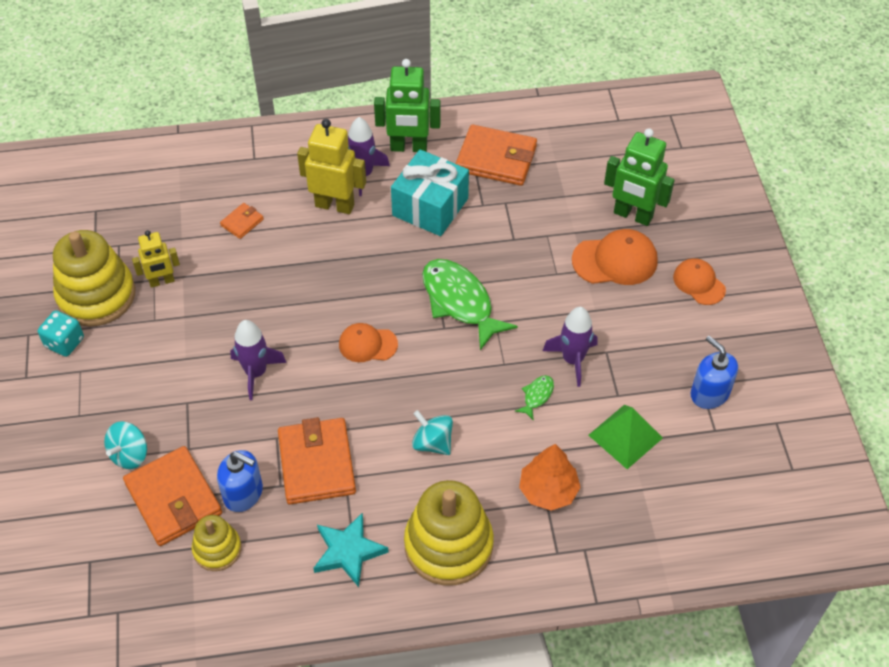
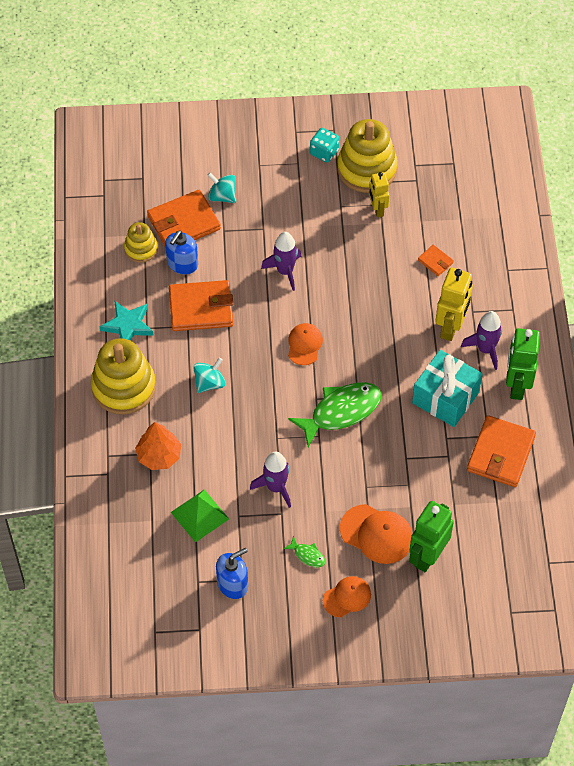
camera: 95 degrees right, 5 degrees up
green fish [515,375,554,421] -> green fish moved to [283,536,325,567]
orange cap [572,229,658,285] -> orange cap turned 60 degrees counterclockwise [340,504,412,564]

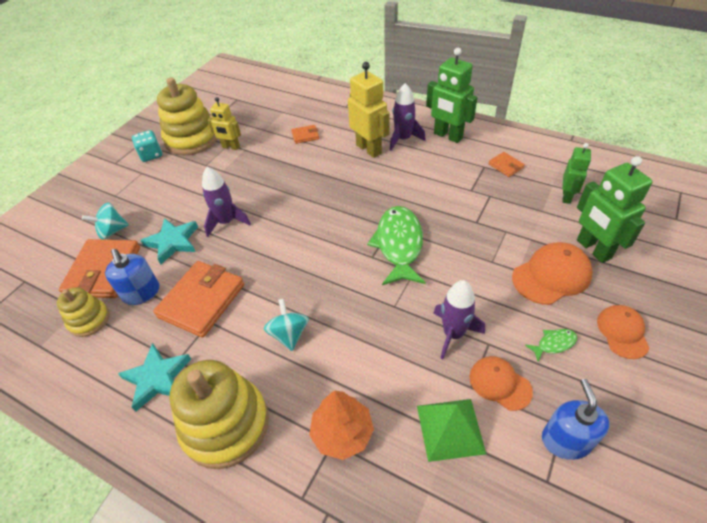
camera: 55 degrees left, 10 degrees down
orange cap [288,323,323,365] -> orange cap moved to [469,356,533,411]
turquoise gift [412,350,483,427] -> none
orange wallet [467,415,536,487] -> orange wallet [488,152,525,177], size x0.47
none -> turquoise star [140,218,198,265]
none -> green robot [562,143,591,204]

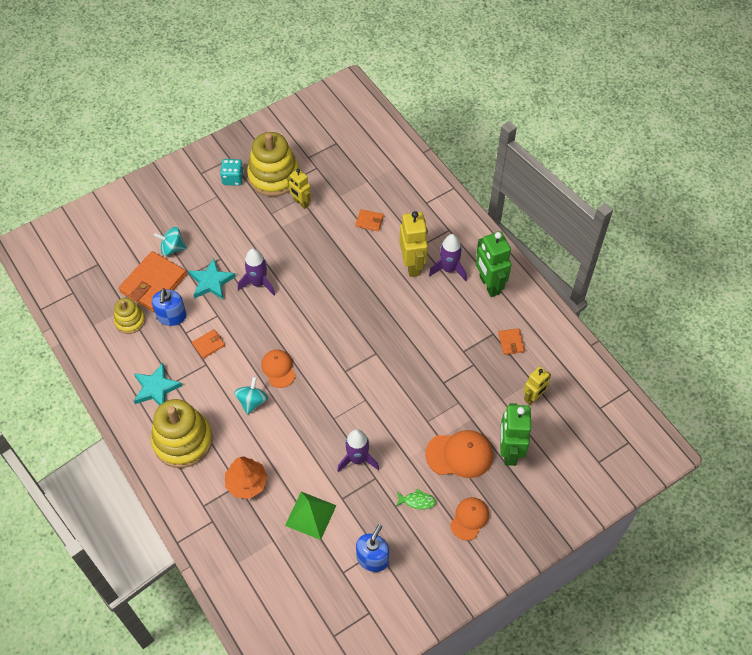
camera: 25 degrees right, 10 degrees up
orange wallet [153,261,244,338] -> orange wallet [192,329,225,359], size x0.47
green fish [367,206,426,285] -> none
orange cap [469,356,533,411] -> orange cap moved to [261,350,296,388]
green robot [562,143,591,204] -> yellow robot [523,366,551,405]

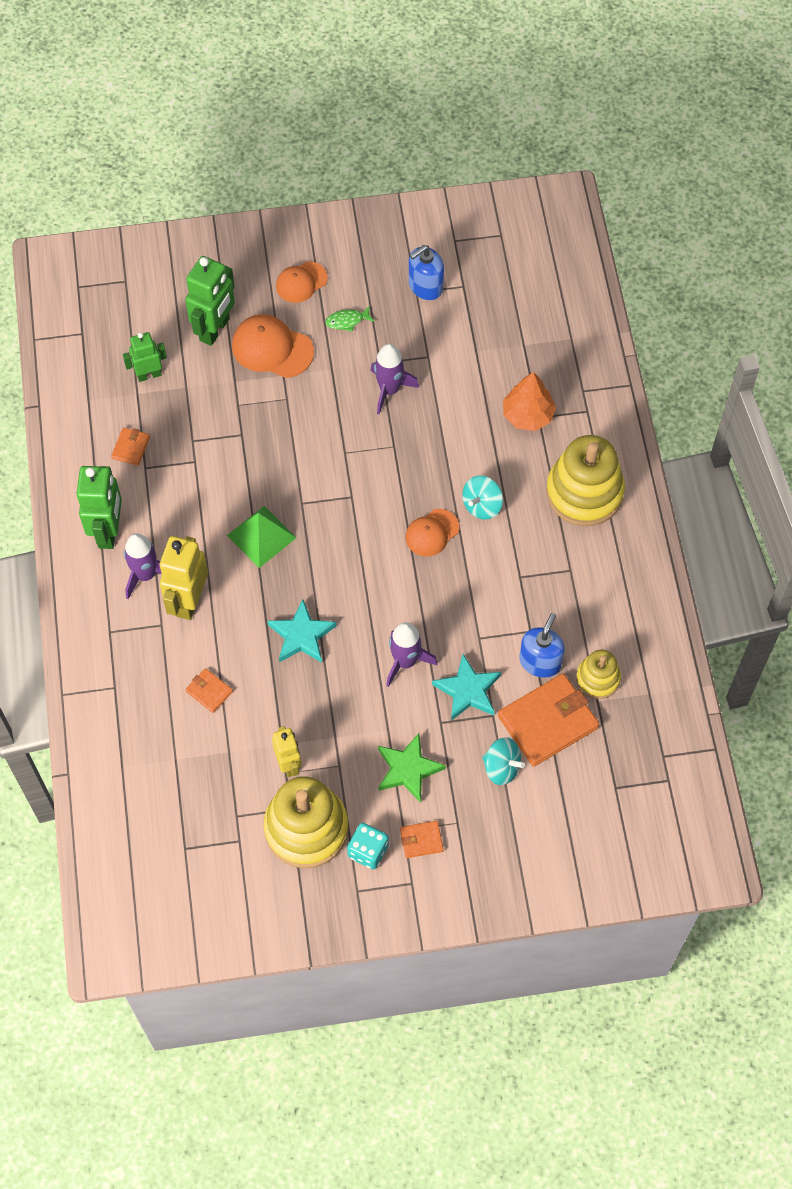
camera: 155 degrees left, 5 degrees up
turquoise star [134,363,182,405] -> turquoise star moved to [268,599,337,663]
orange wallet [192,329,225,359] -> orange wallet moved to [400,821,444,858]
orange cap [261,350,296,388] -> orange cap turned 45 degrees clockwise [405,509,459,557]
green pyramid [285,492,337,540] -> green pyramid moved to [227,506,296,568]
green fish [395,489,436,509] -> green fish turned 45 degrees counterclockwise [325,306,375,332]
yellow robot [523,366,551,405] -> green robot [123,332,167,382]
none -> green star [378,733,446,803]

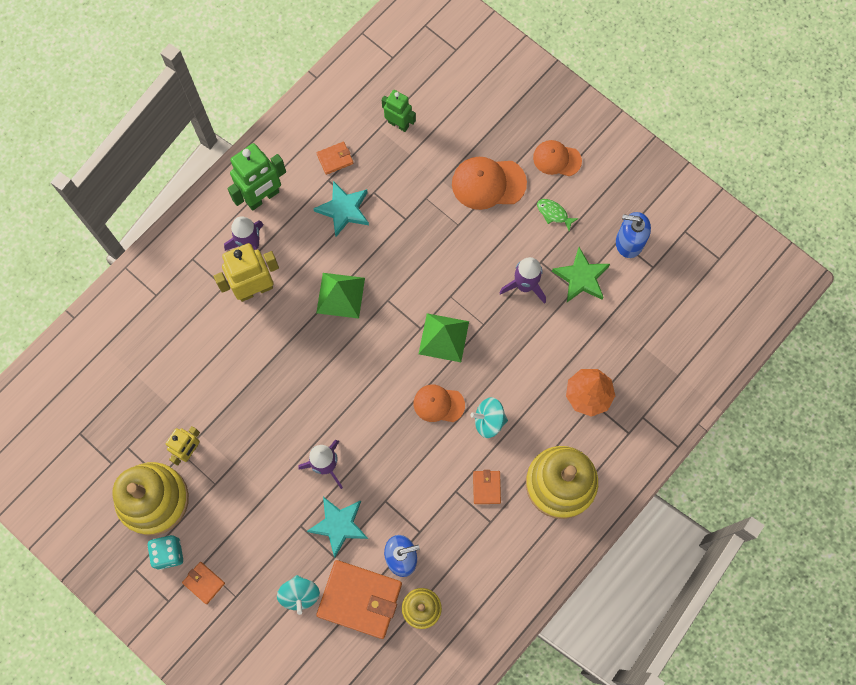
camera: 50 degrees right, 10 degrees up
green robot [185,256,235,346] -> none
orange wallet [185,668,233,713] -> orange wallet moved to [473,470,501,504]
orange cap [232,315,314,378] -> orange cap turned 75 degrees counterclockwise [452,157,527,210]
turquoise star [268,599,337,663] -> turquoise star moved to [313,181,369,237]
green star [378,733,446,803] -> green star moved to [552,247,610,302]
none -> green pyramid [419,313,469,362]

